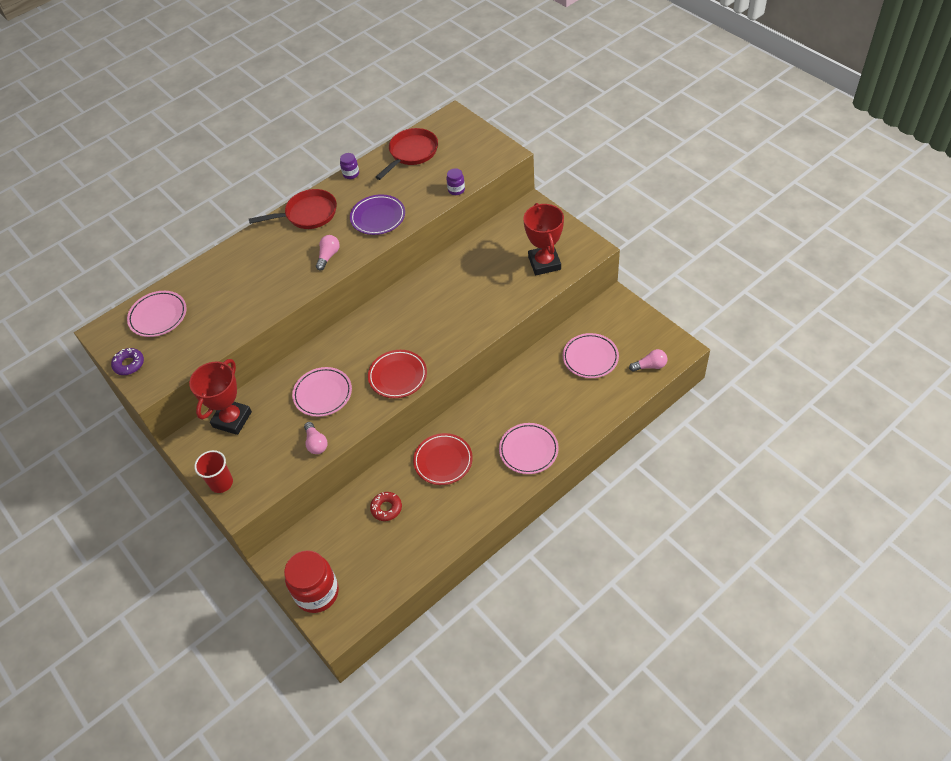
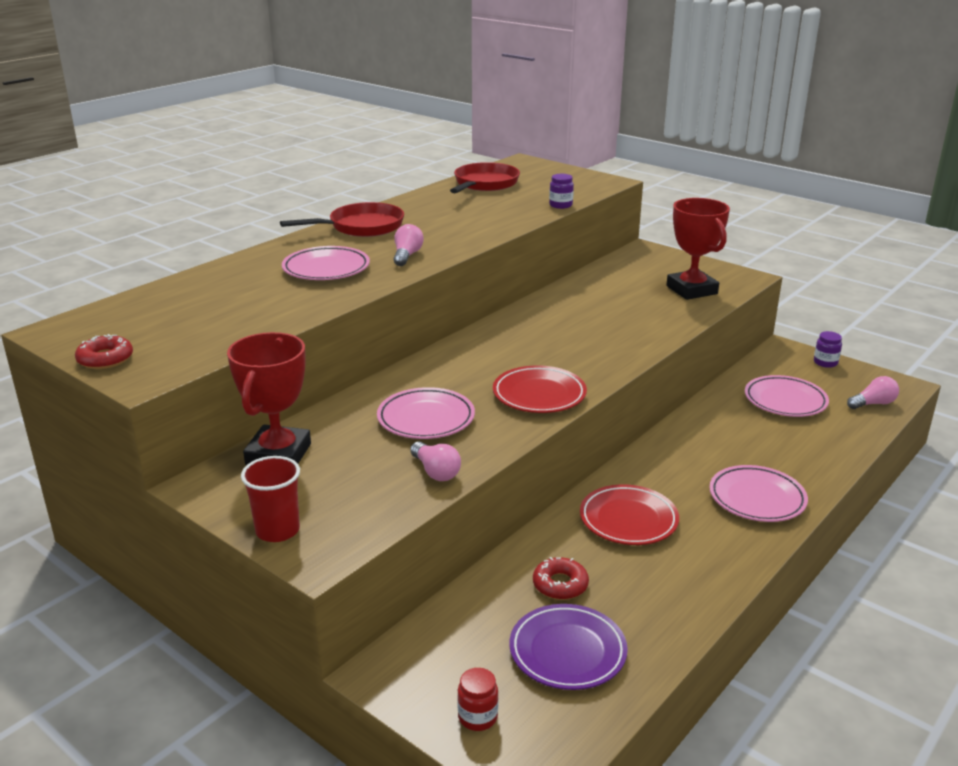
camera: 15 degrees left, 25 degrees down
purple donut [111,348,144,375] -> red donut [75,334,133,369]
pink plate [127,291,187,337] -> pink plate moved to [282,246,370,280]
red jar [284,550,339,613] -> red jar [457,668,498,731], size x0.45
purple jar [340,153,359,179] -> purple jar moved to [814,331,842,368]
purple plate [350,194,405,235] -> purple plate moved to [509,604,628,690]

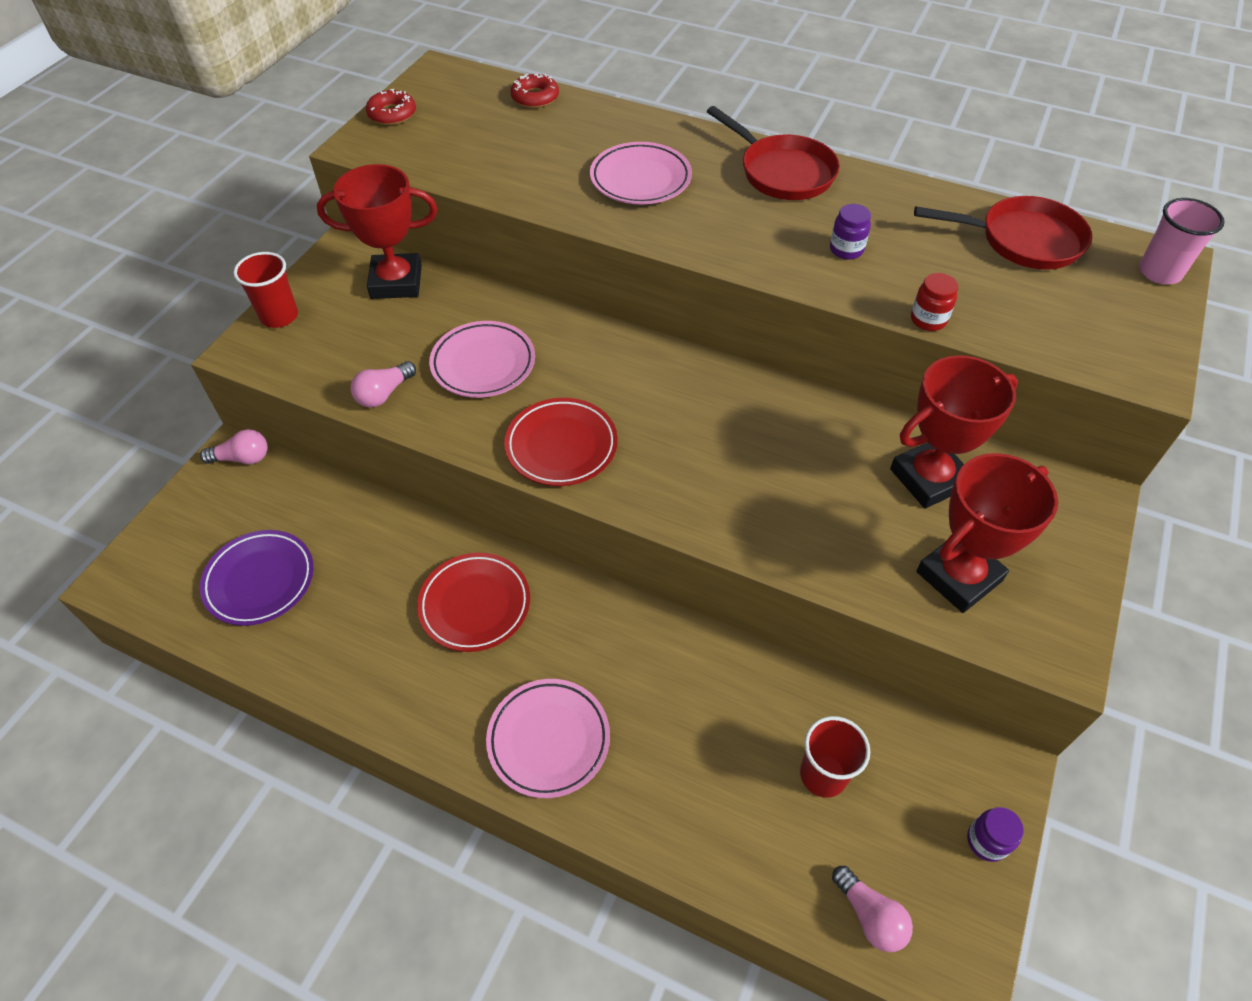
camera: 75 degrees right, 25 degrees up
pink light bulb [394,224,424,266] -> pink light bulb moved to [200,429,268,464]
red jar [457,668,498,731] -> red jar moved to [911,273,958,331]
red donut [533,557,589,600] -> red donut moved to [510,74,559,108]
purple jar [549,174,574,209] -> purple jar moved to [830,204,871,260]
pink plate [745,375,829,417] -> red cup [800,716,870,798]
none -> red trophy [890,355,1018,508]
none -> pink cup [1139,198,1225,284]

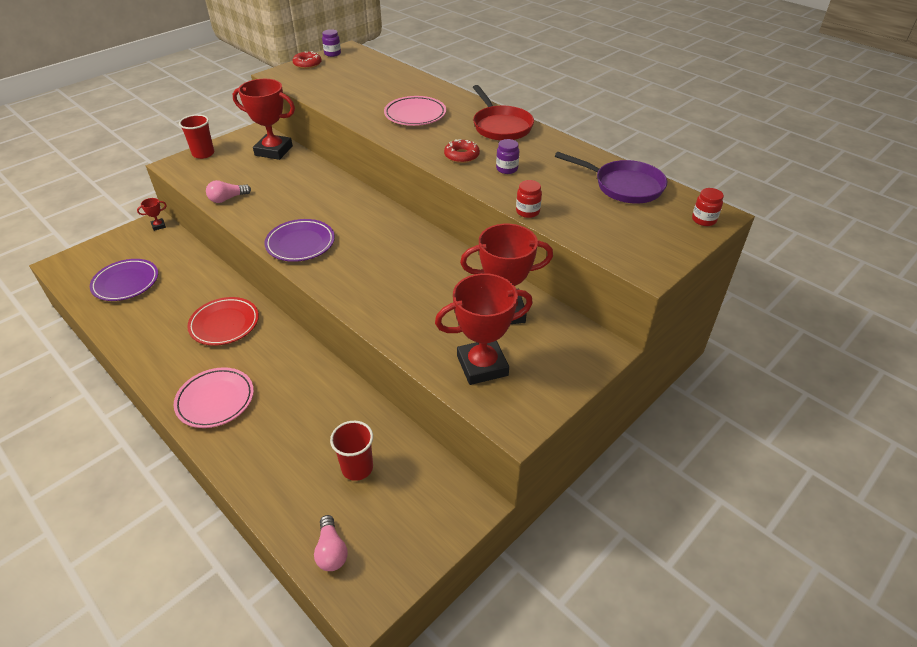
camera: 20 degrees right, 10 degrees down
pink light bulb [200,429,268,464] -> red trophy [137,198,167,231]
pink plate [429,321,535,398] -> none
red plate [504,398,618,486] -> purple plate [264,219,335,262]
red donut [510,74,559,108] -> red donut moved to [444,139,480,163]
red pan [914,196,1092,270] -> purple pan [555,152,667,204]
purple jar [967,807,1024,862] -> purple jar moved to [322,29,341,57]
pink cup [1139,198,1225,284] -> red jar [692,188,724,226]

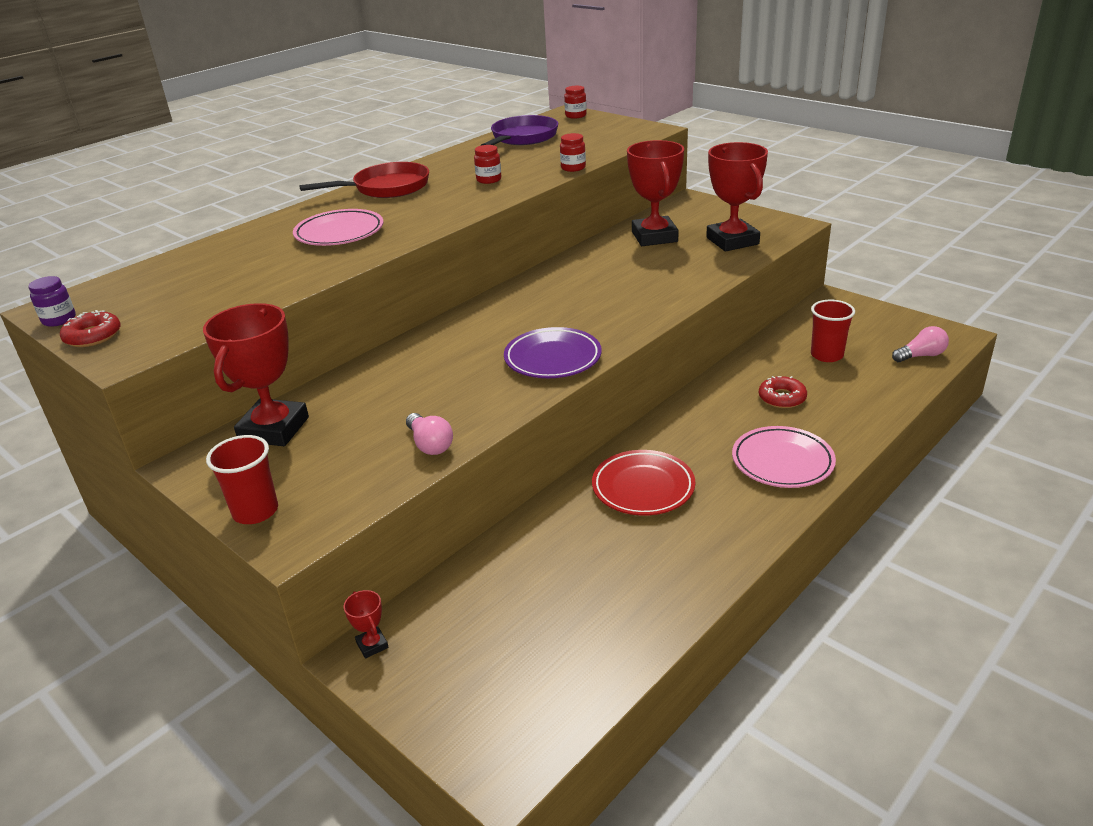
camera: 90 degrees left, 10 degrees down
purple plate [90,259,158,301] -> none
red donut [444,139,480,163] -> red donut moved to [759,376,807,408]
purple jar [496,139,519,174] -> red jar [474,145,501,184]

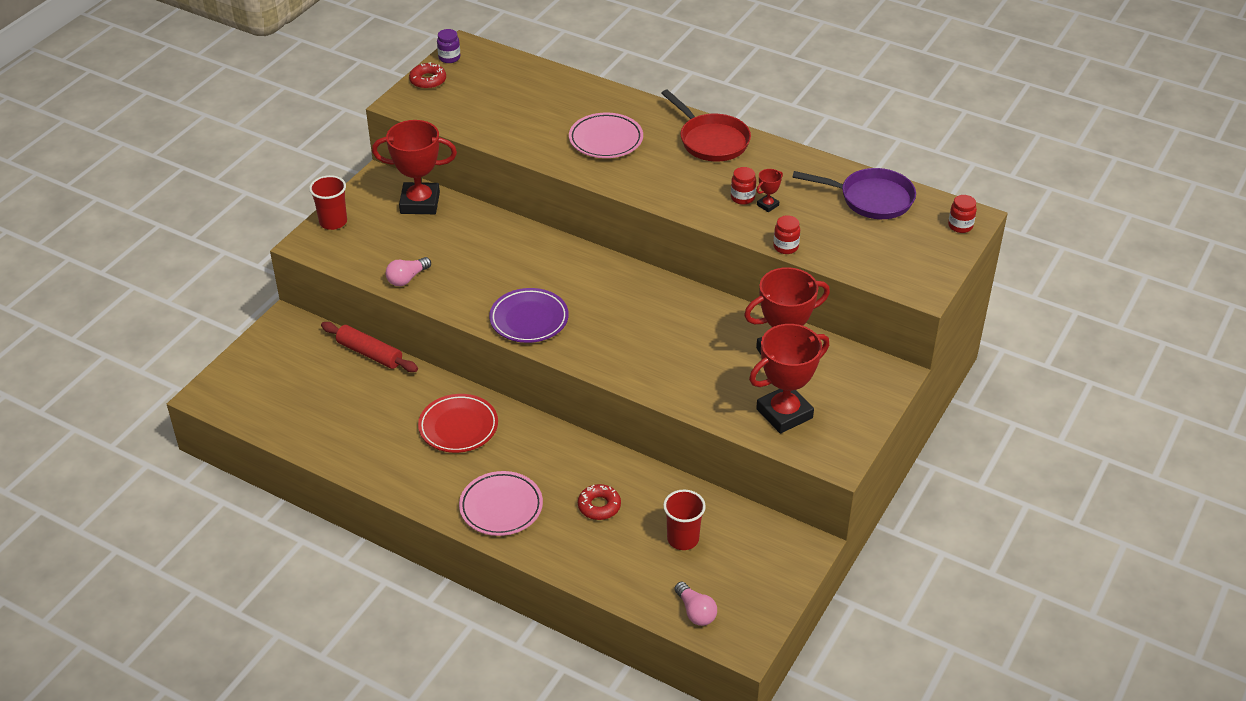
camera: 75 degrees right, 10 degrees up
red trophy [344,590,389,658] -> red trophy moved to [756,169,783,212]
none -> red rolling pin [321,322,418,372]

